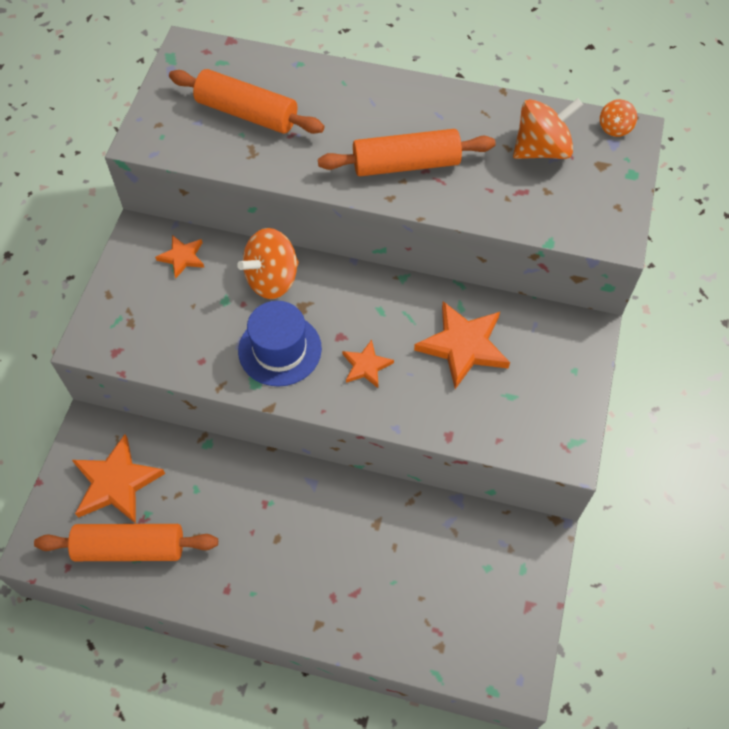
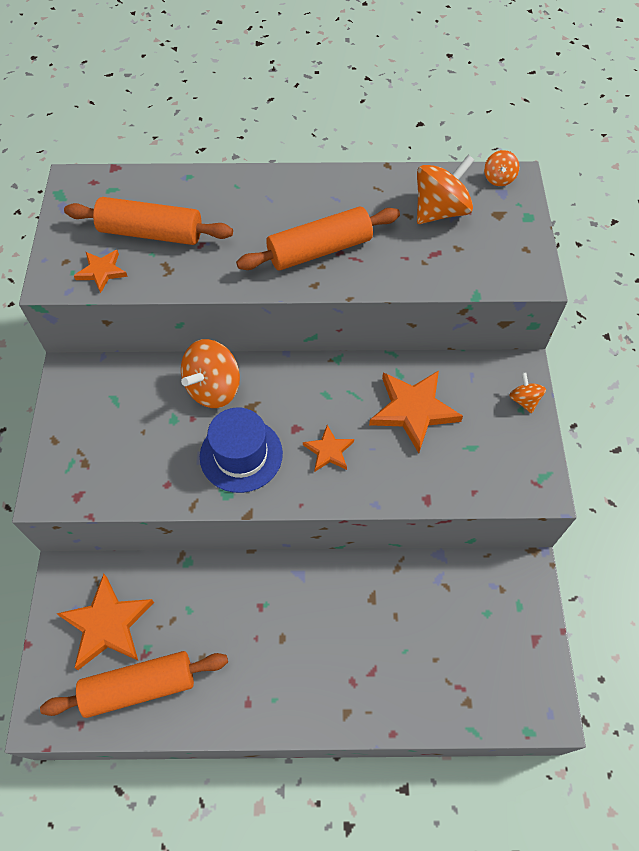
camera: 15 degrees left, 0 degrees up
orange star [155,235,204,279] -> orange star moved to [74,250,128,293]
none -> orange spinning top [509,373,546,413]

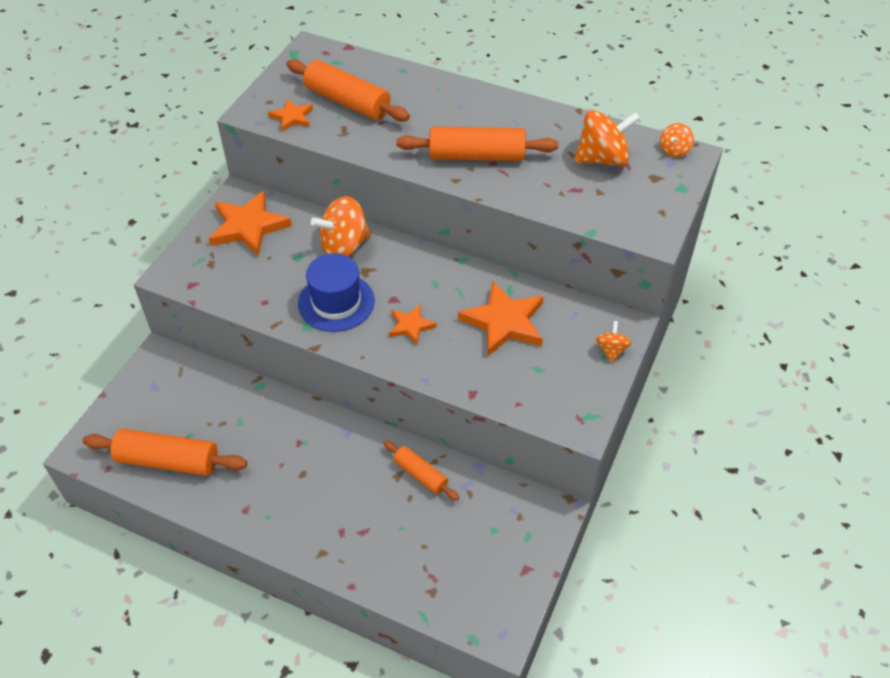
camera: 25 degrees right, 10 degrees down
orange star [56,574,154,670] -> orange star moved to [209,191,292,256]
none -> orange rolling pin [384,441,459,501]

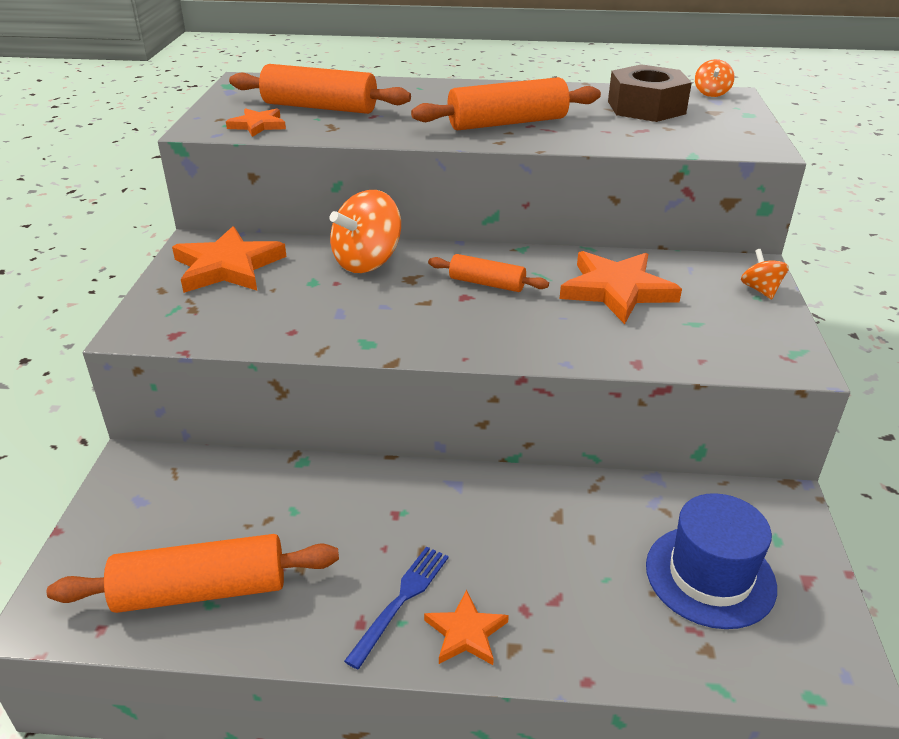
camera: 20 degrees left, 15 degrees down
blue hat [298,253,375,332] -> blue hat moved to [646,493,777,629]
orange rolling pin [384,441,459,501] -> orange rolling pin moved to [428,254,549,292]
orange star [389,304,437,345] -> orange star moved to [424,590,509,665]
orange spinning top [574,110,640,167] -> brown nut [608,64,692,122]
none -> blue fork [344,546,449,669]

